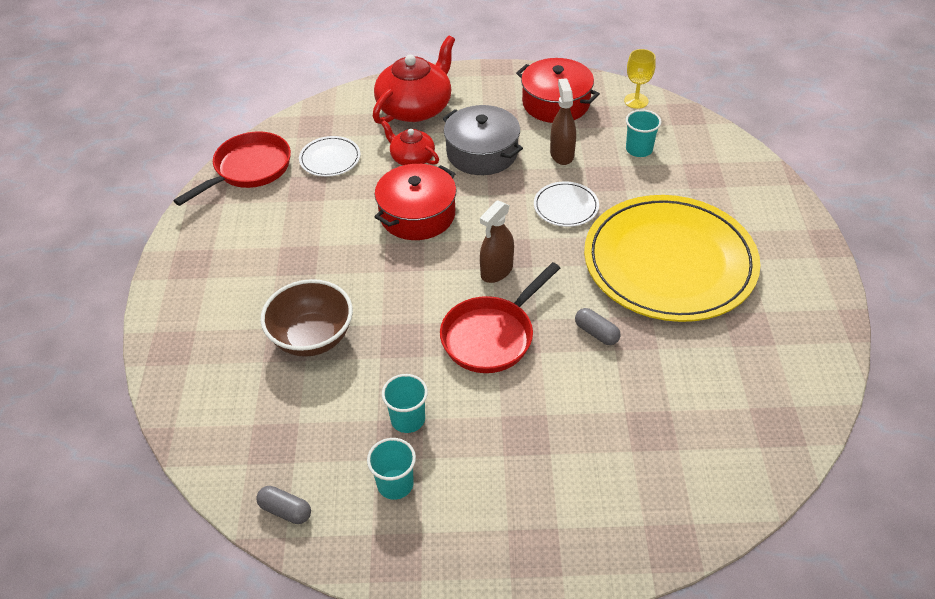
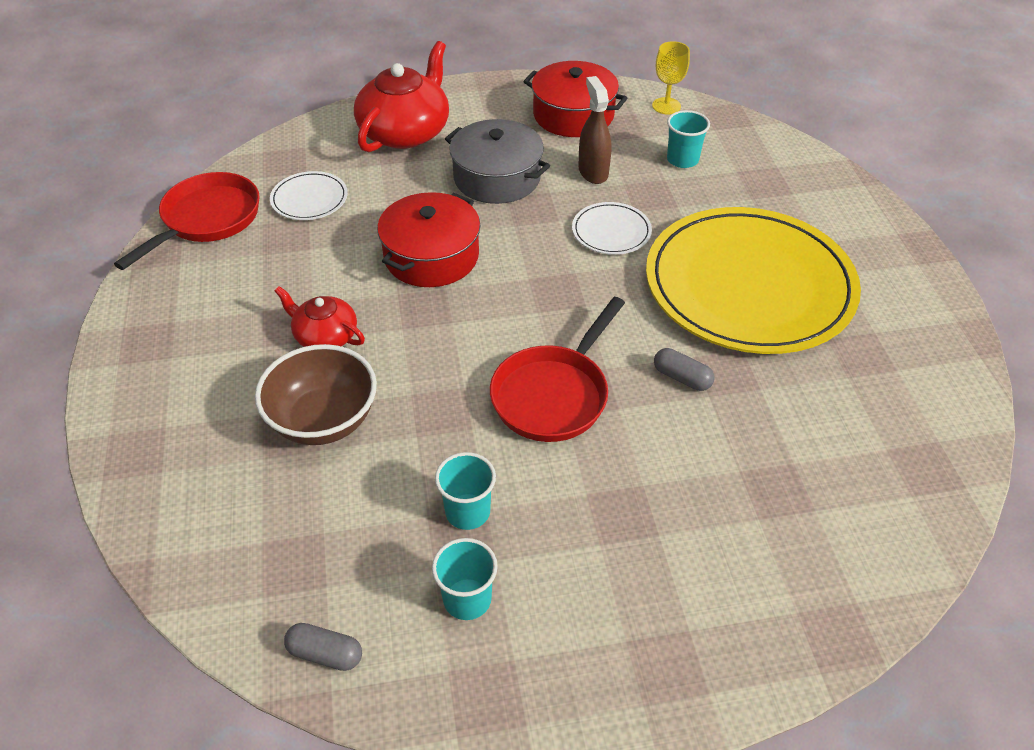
camera: 10 degrees left, 0 degrees up
red teapot [381,120,439,165] -> red teapot moved to [275,286,365,347]
brown spray bottle [480,200,514,283] -> none

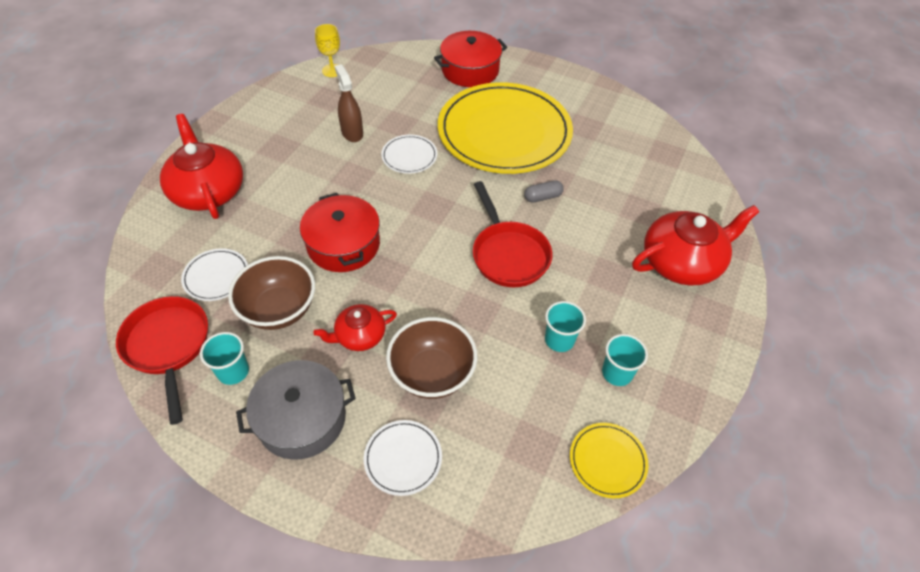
camera: 55 degrees left, 5 degrees up
grey capsule [284,623,362,671] -> yellow plate [570,423,648,498]
grey pot [445,119,550,204] -> grey pot moved to [236,360,356,460]
red pot [523,61,627,137] -> red pot moved to [434,31,507,87]
brown spray bottle [578,76,612,184] -> brown spray bottle turned 45 degrees clockwise [335,64,363,142]
turquoise cup [667,110,710,168] -> turquoise cup moved to [200,332,249,385]
none -> brown bowl [228,256,315,330]
none -> white plate [364,420,442,496]
none -> red teapot [632,205,759,285]

